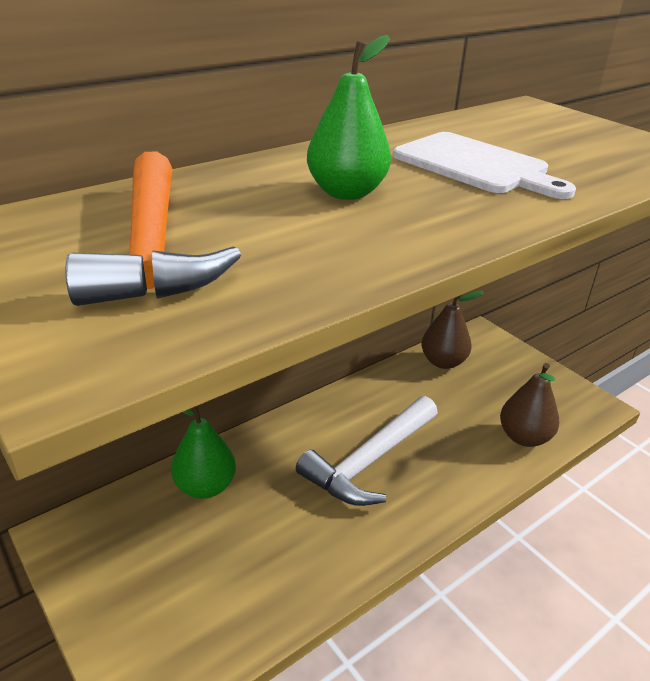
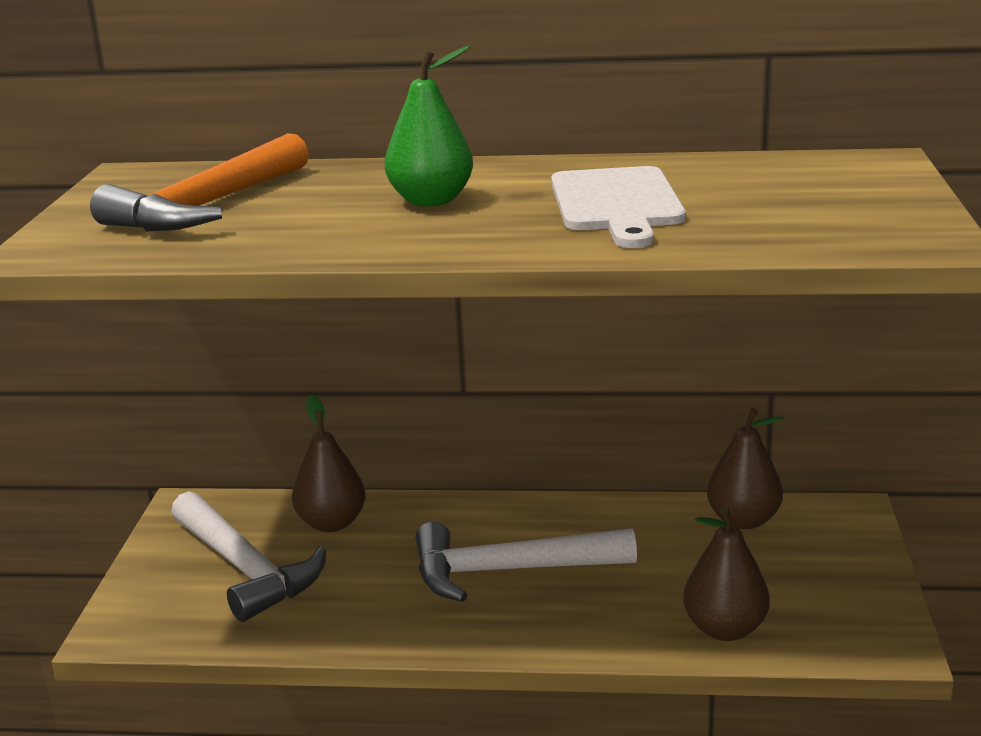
camera: 45 degrees right, 10 degrees down
green pear [171,406,236,499] -> brown pear [292,395,366,532]
none -> white hammer [171,491,326,622]

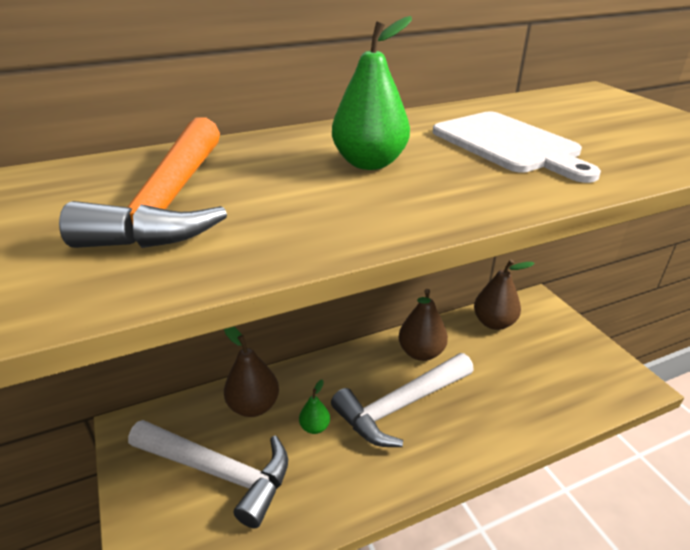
camera: 30 degrees left, 10 degrees up
brown pear [683,506,770,641] -> brown pear moved to [399,289,448,361]
none -> green pear [299,380,330,434]

